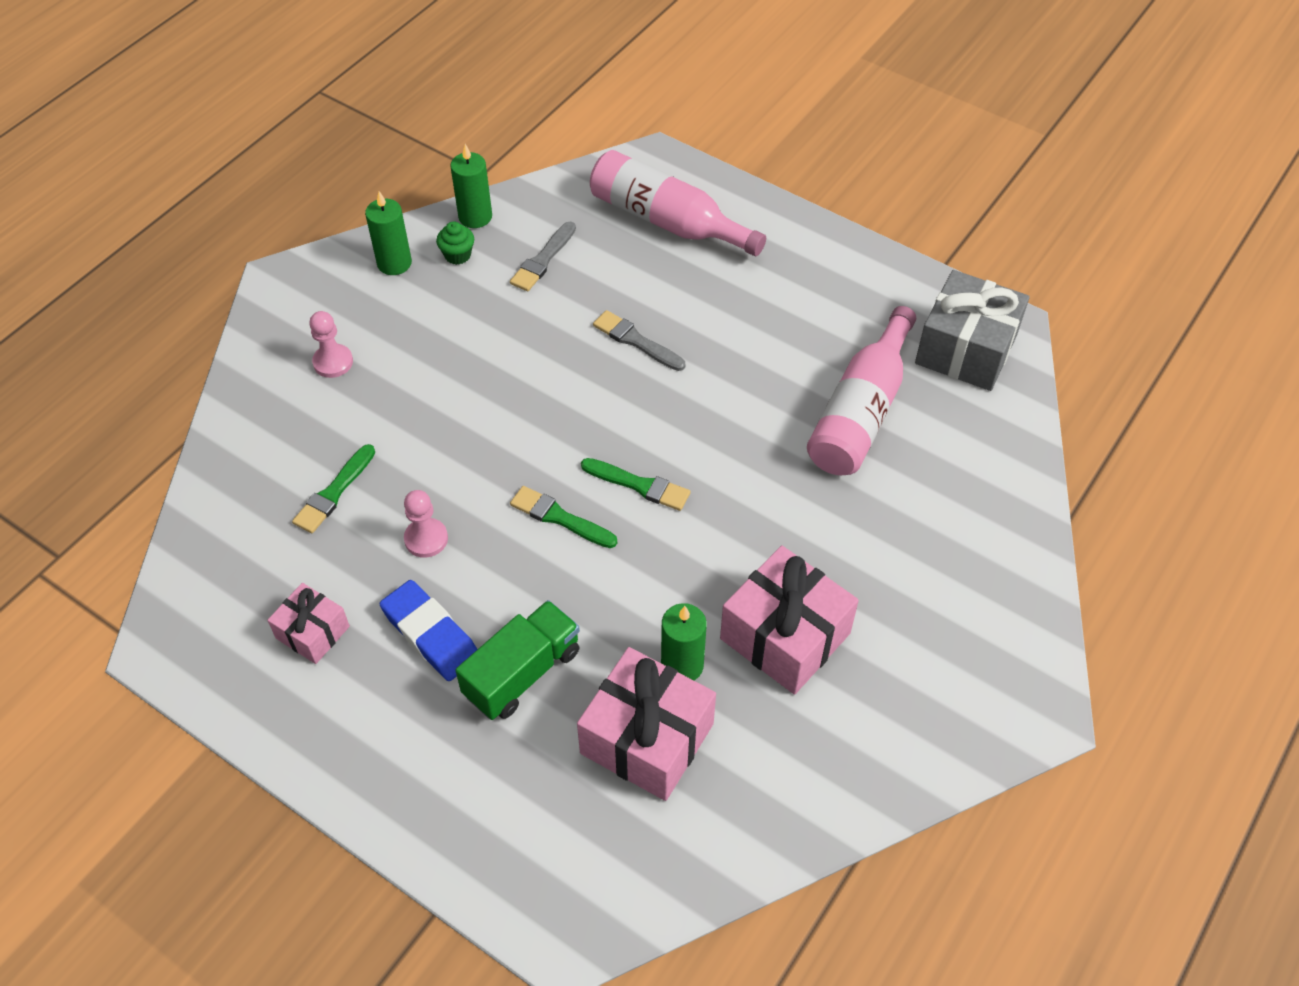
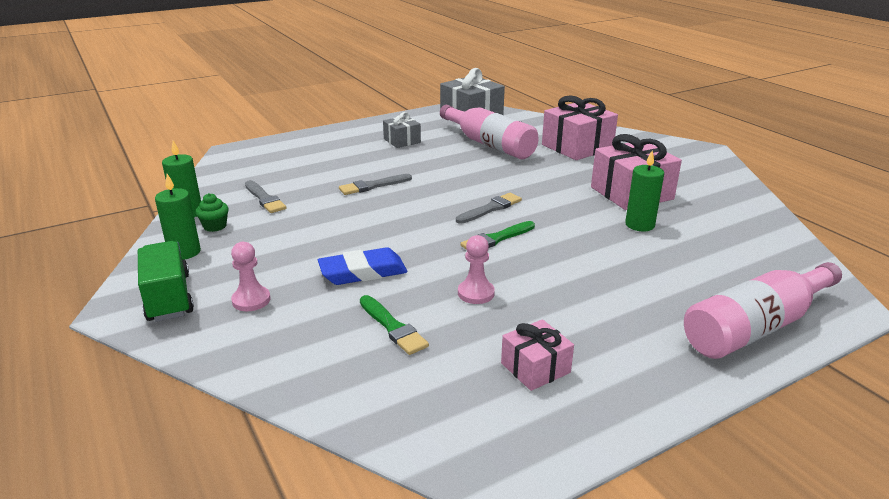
camera: 65 degrees left, 25 degrees down
blue eraser [380,580,478,681] -> blue eraser moved to [318,247,407,285]
green truck [455,600,580,720] -> green truck moved to [138,241,194,322]
pink gift [577,647,716,801] -> pink gift moved to [542,96,618,160]
green brush [581,458,691,511] -> grey brush [456,193,522,224]
pink bottle [590,150,766,256] -> pink bottle moved to [684,262,842,359]
none -> grey gift [383,112,421,148]

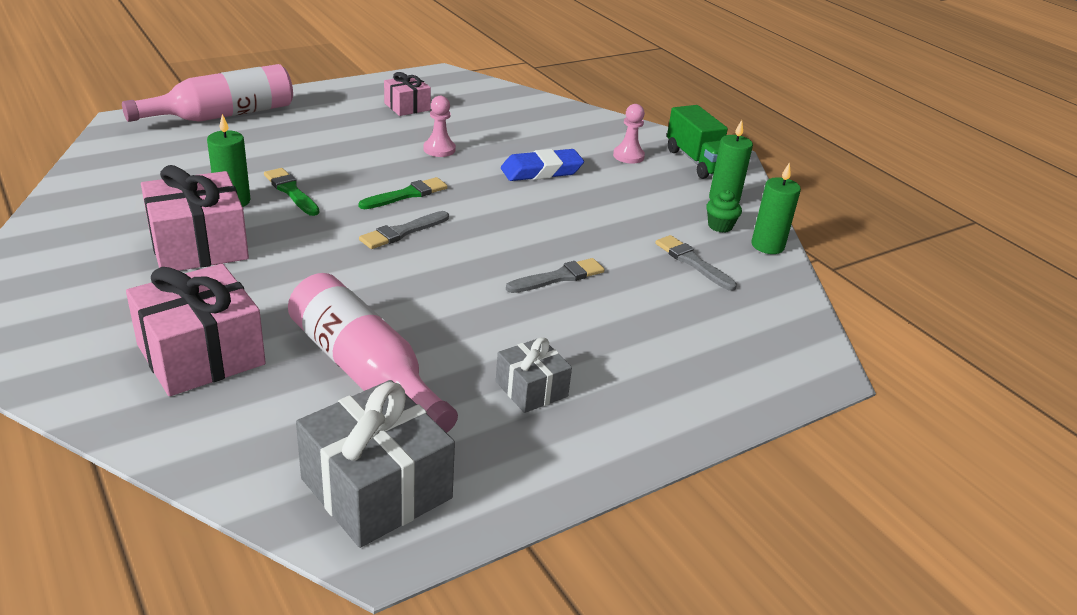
camera: 175 degrees right, 5 degrees up
green brush [360,295,429,355] -> green brush moved to [264,168,319,216]

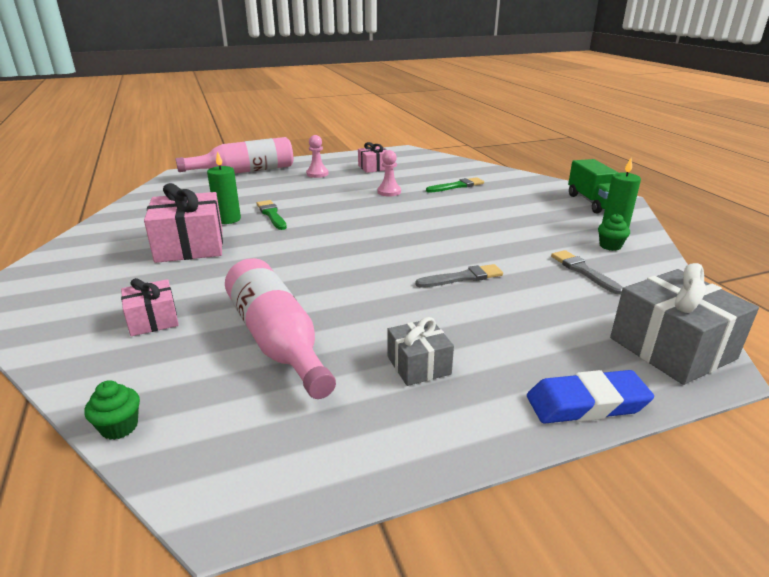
camera: 15 degrees right, 5 degrees down
pink gift [126,264,266,396] -> pink gift [121,278,179,336], size x0.56
grey gift [296,380,455,548] -> grey gift moved to [610,263,759,385]
green brush [358,177,448,209] -> green brush moved to [426,177,484,193]
grey brush [359,211,449,249] -> none
blue eraser [501,149,584,181] -> blue eraser moved to [527,370,654,423]
pink pawn [613,104,645,164] -> pink pawn moved to [306,135,328,178]
green candle [752,162,801,254] -> none
none -> green cupcake [84,380,140,440]

